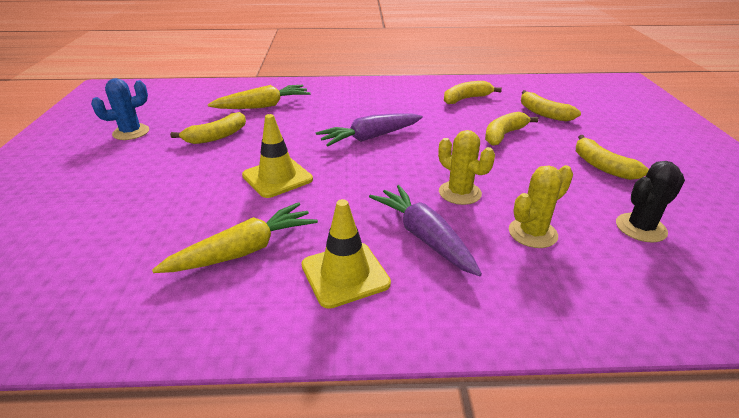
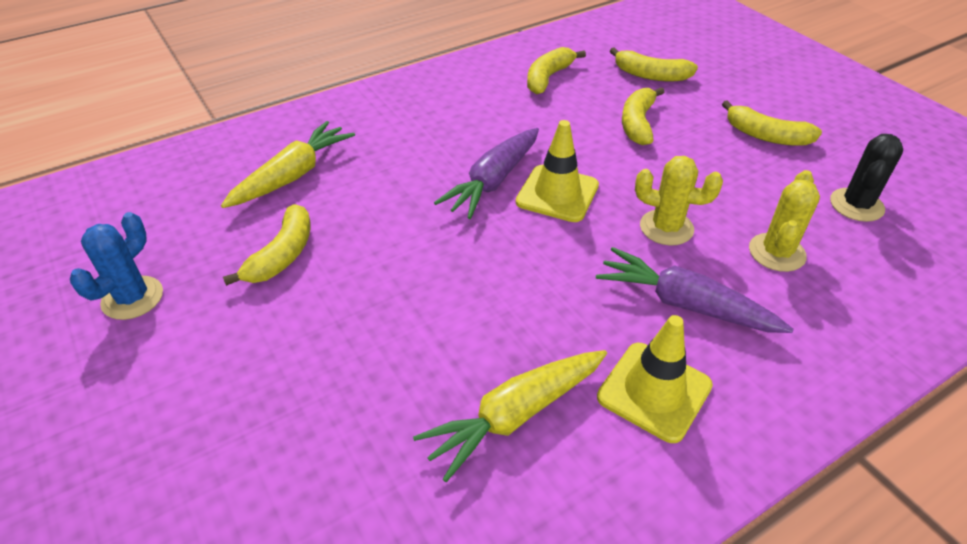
camera: 30 degrees left, 10 degrees up
yellow carrot [152,202,318,273] -> yellow carrot turned 150 degrees counterclockwise [413,350,607,482]
yellow traffic cone [242,114,313,198] -> yellow traffic cone moved to [516,120,599,222]

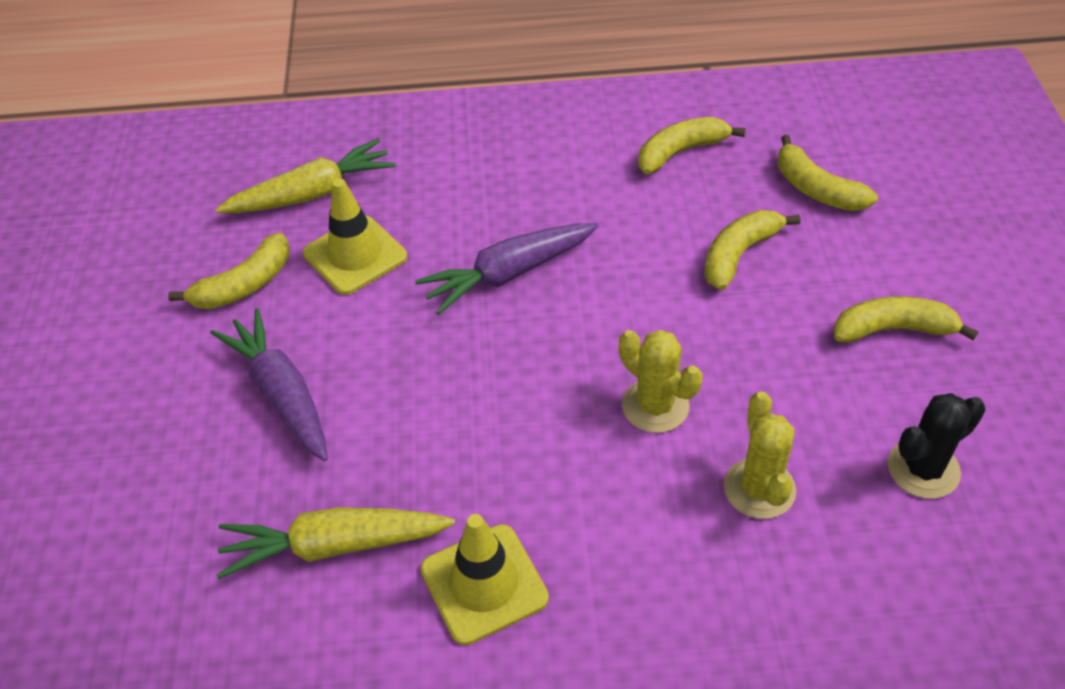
camera: 30 degrees right, 5 degrees up
blue cactus [70,212,163,320] -> none
yellow traffic cone [516,120,599,222] -> yellow traffic cone moved to [303,178,407,295]
purple carrot [596,247,794,333] -> purple carrot moved to [211,308,328,462]
yellow banana [722,100,822,146] -> yellow banana turned 120 degrees clockwise [833,296,978,343]
yellow cactus [749,170,820,272] -> yellow cactus turned 60 degrees counterclockwise [724,391,796,519]

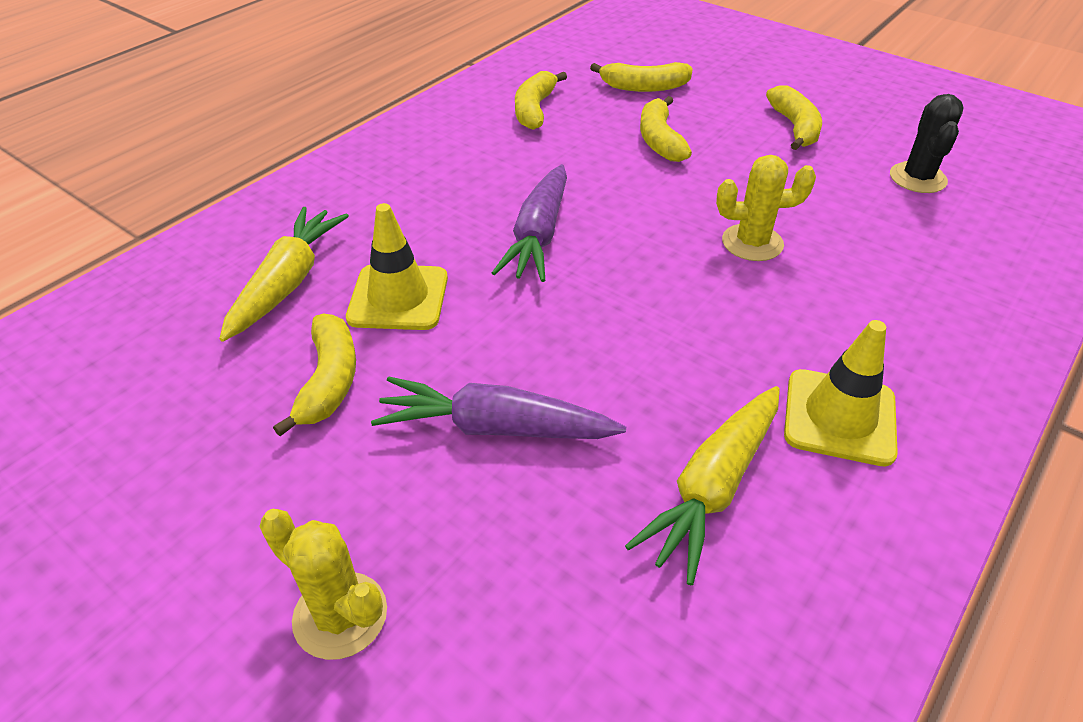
camera: 50 degrees left, 5 degrees down
yellow cactus [724,391,796,519] -> yellow cactus moved to [259,509,387,660]
yellow banana [833,296,978,343] -> yellow banana turned 135 degrees clockwise [766,85,822,150]

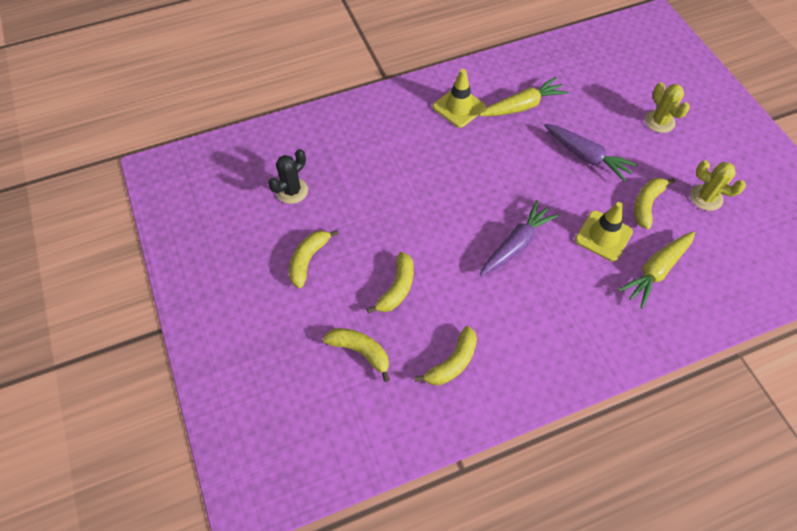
camera: 150 degrees left, 15 degrees up
yellow cactus [716,155,816,261] -> yellow cactus moved to [690,160,746,211]

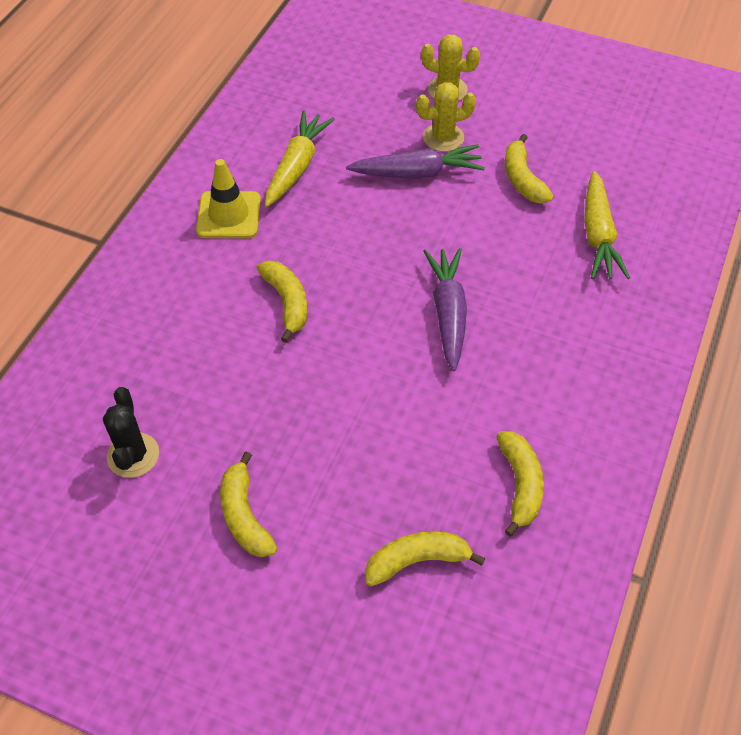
camera: 45 degrees left, 5 degrees down
yellow banana [367,252,414,314] -> yellow banana moved to [257,260,307,343]
yellow traffic cone [575,202,633,262] -> none
yellow cactus [690,160,746,211] -> yellow cactus moved to [416,82,476,152]

